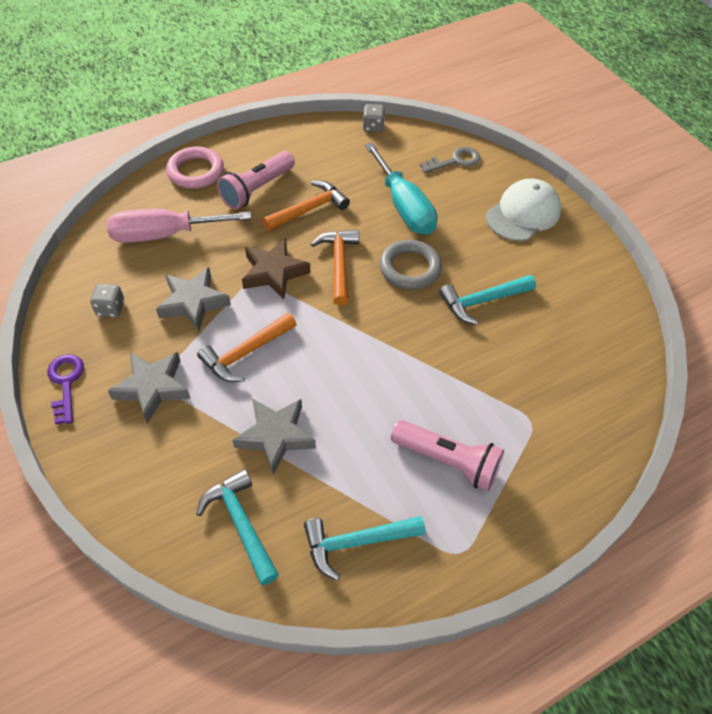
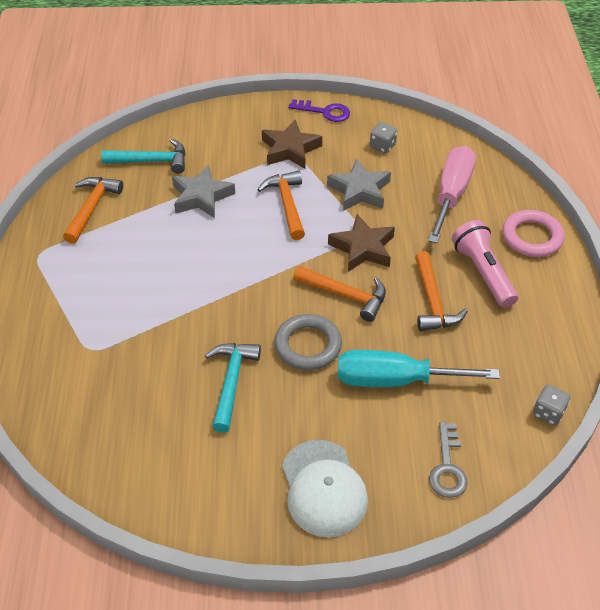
camera: 120 degrees right, 5 degrees down
grey star [108,352,191,424] -> brown star [262,120,322,169]
turquoise hammer [304,516,426,580] -> orange hammer [63,177,123,244]
pink flashlight [391,420,504,491] -> none

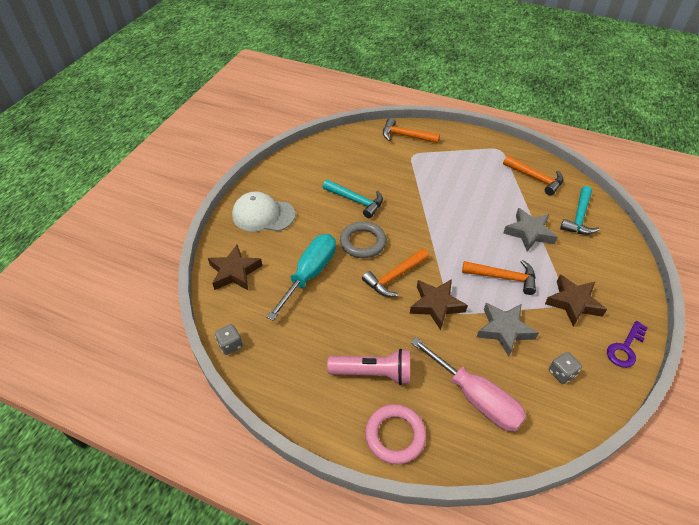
camera: 115 degrees right, 0 degrees up
orange hammer [415,251,468,331] -> orange hammer moved to [383,118,440,143]
grey key [429,422,468,498] -> brown star [208,245,262,290]

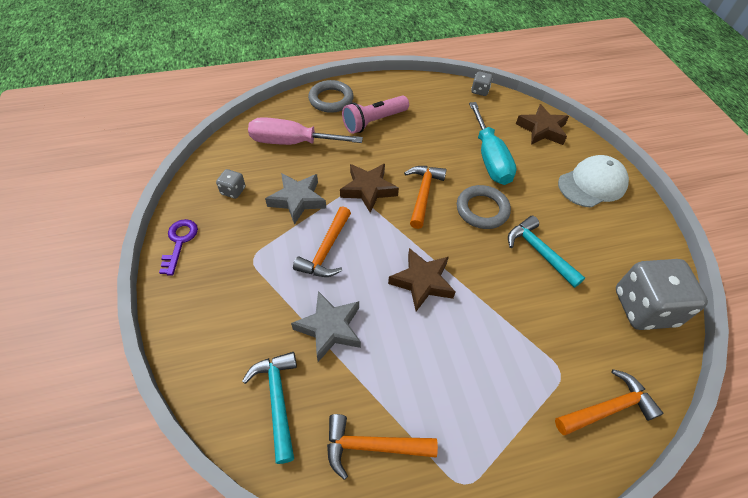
camera: 140 degrees right, 5 degrees up
turquoise hammer [323,180,383,218] -> turquoise hammer turned 60 degrees clockwise [508,216,585,288]
pink ring [365,404,426,464] -> grey ring [308,80,354,113]
orange hammer [462,260,536,295] -> orange hammer turned 45 degrees counterclockwise [293,206,351,277]
brown star [545,274,607,326] -> brown star moved to [388,248,456,311]
none -> grey dice [616,259,708,330]

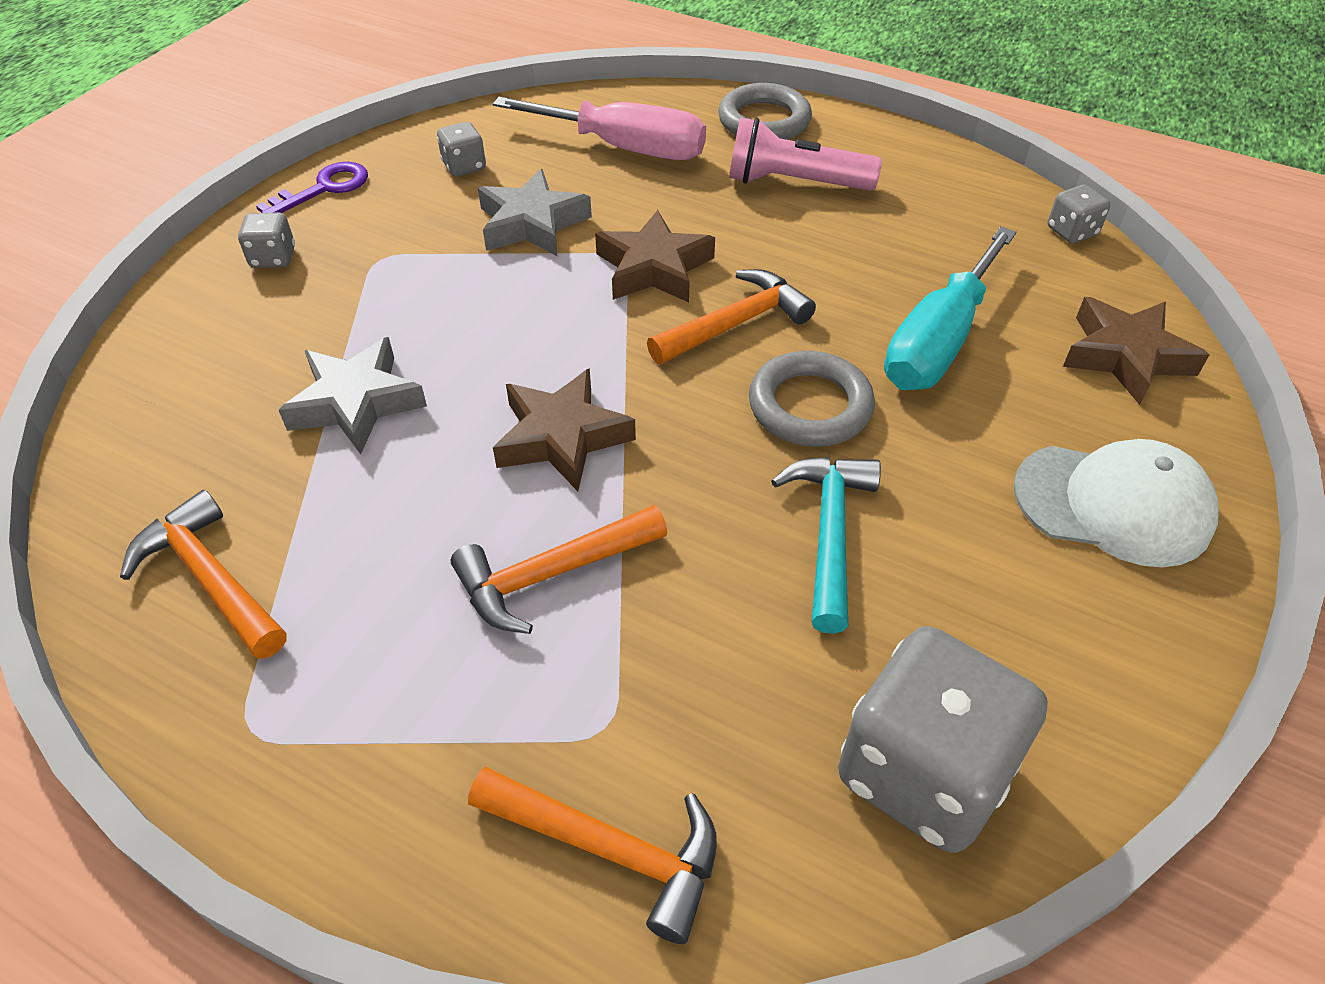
camera: 45 degrees right, 5 degrees down
turquoise hammer [242,352,297,464] -> none
pink screwdriver [248,117,363,145] -> pink screwdriver turned 150 degrees clockwise [493,97,706,160]
orange hammer [293,206,351,277] -> orange hammer moved to [451,505,668,634]
none -> grey dice [238,212,295,268]

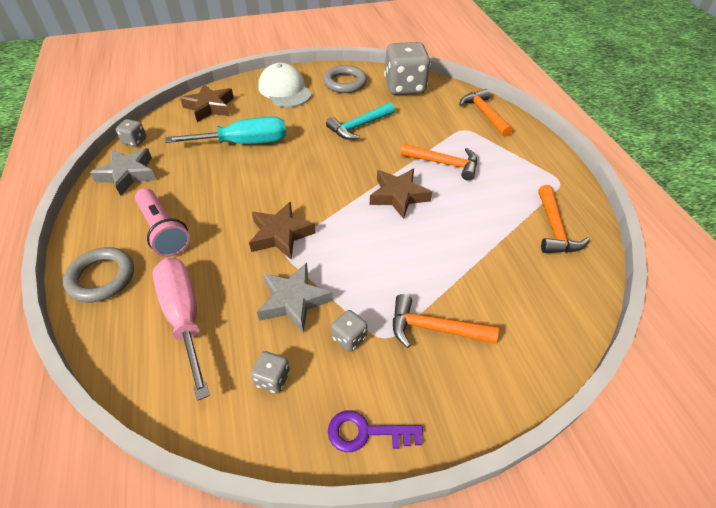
camera: 135 degrees left, 0 degrees up
grey dice [238,212,295,268] -> grey dice moved to [331,310,368,352]
grey star [279,337,427,454] -> grey star moved to [90,148,156,196]
orange hammer [647,269,816,364] -> orange hammer moved to [393,294,499,348]
grey ring [749,351,875,447] -> grey ring moved to [323,65,367,93]

